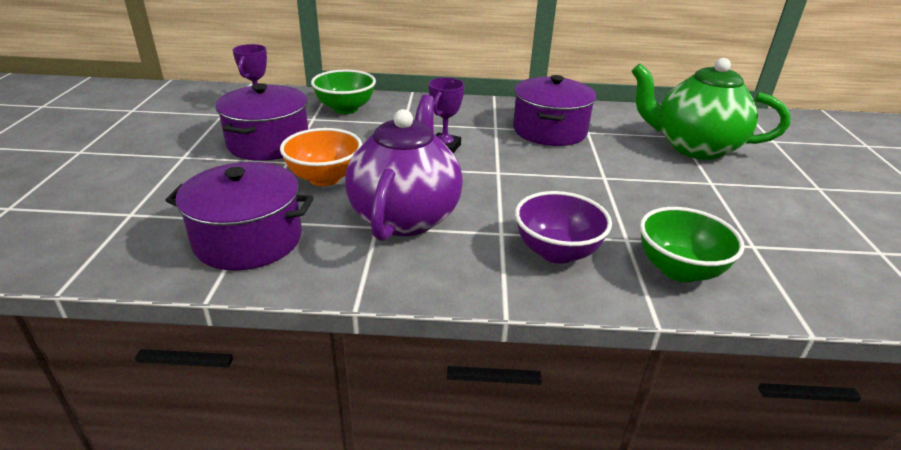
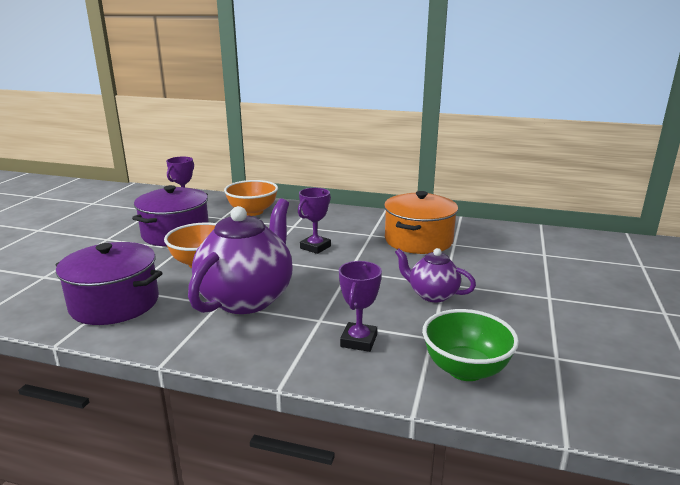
camera: 15 degrees right, 10 degrees down
green bowl [311,70,376,114] -> orange bowl [224,180,278,216]
purple pot [513,75,597,146] -> orange pot [384,191,458,254]
purple bowl [515,191,612,264] -> purple trophy [339,261,382,352]
green teapot [631,58,791,160] -> none
none -> purple teapot [395,248,476,302]

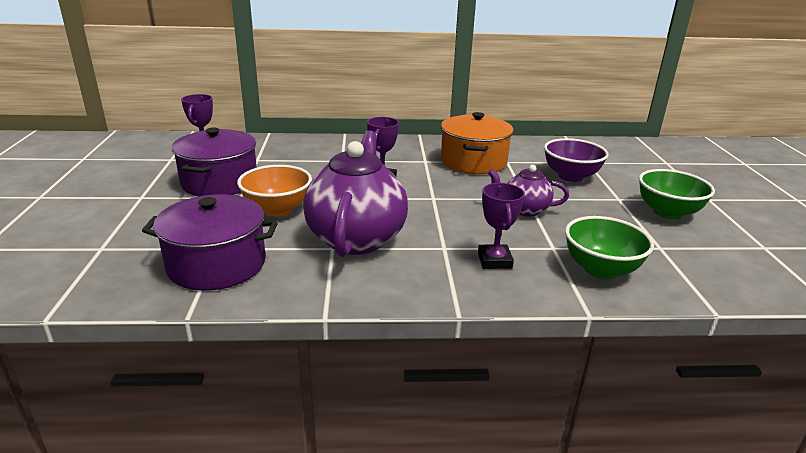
camera: 20 degrees left, 5 degrees up
orange bowl [224,180,278,216] -> none
none -> purple bowl [544,138,609,182]
none -> green bowl [639,169,715,219]

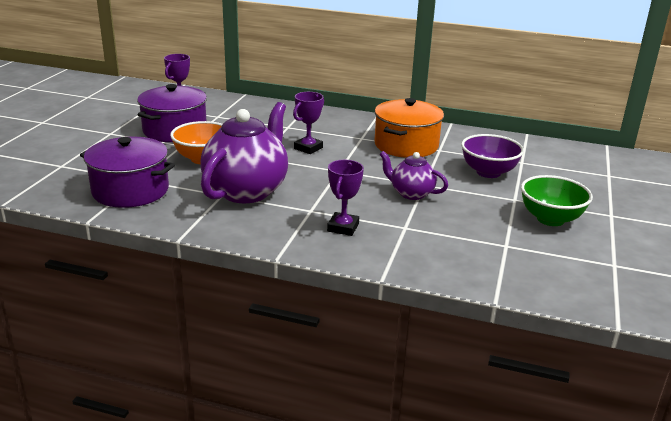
camera: 20 degrees right, 0 degrees up
green bowl [565,216,654,279] -> none

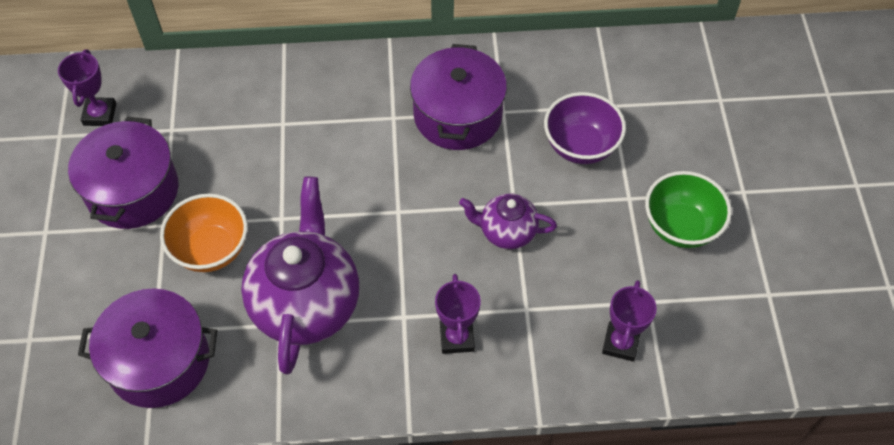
camera: 20 degrees left, 30 degrees up
purple trophy [293,92,324,154] -> purple trophy moved to [602,280,657,362]
orange pot [374,98,444,158] -> purple pot [410,44,507,150]

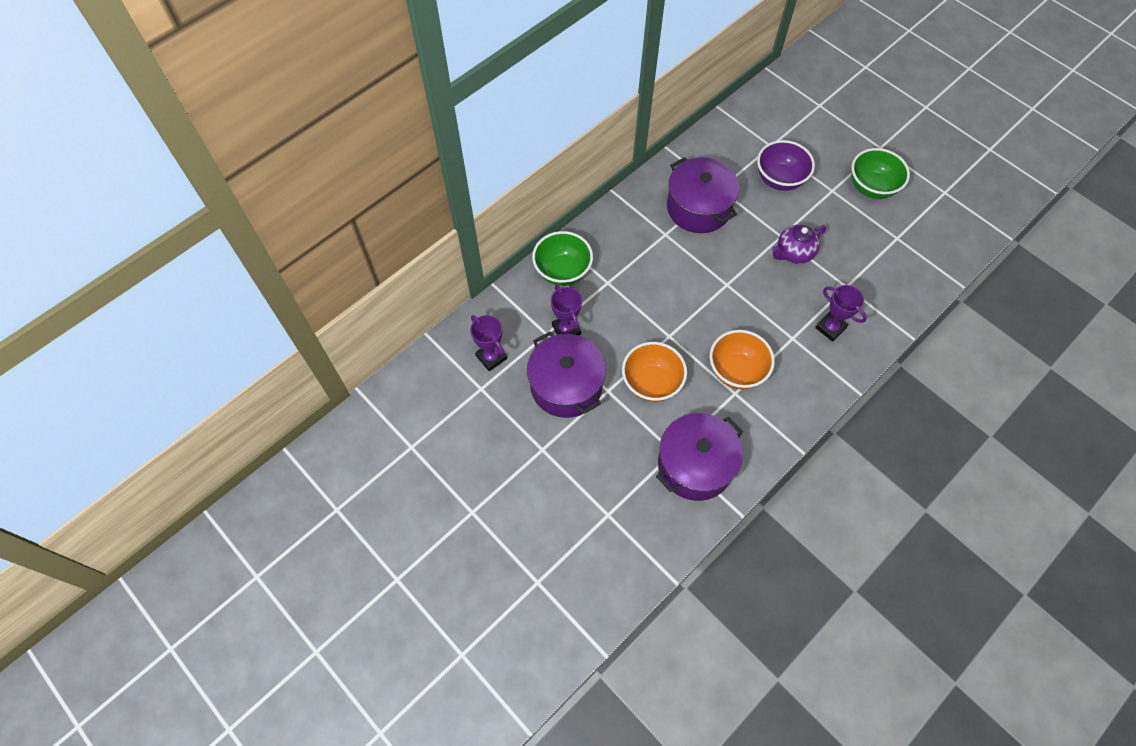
camera: 40 degrees left, 5 degrees up
purple teapot [241,177,359,374] -> orange bowl [710,330,775,389]
purple trophy [602,280,657,362] -> purple trophy moved to [551,285,582,336]
none -> green bowl [532,231,593,286]

